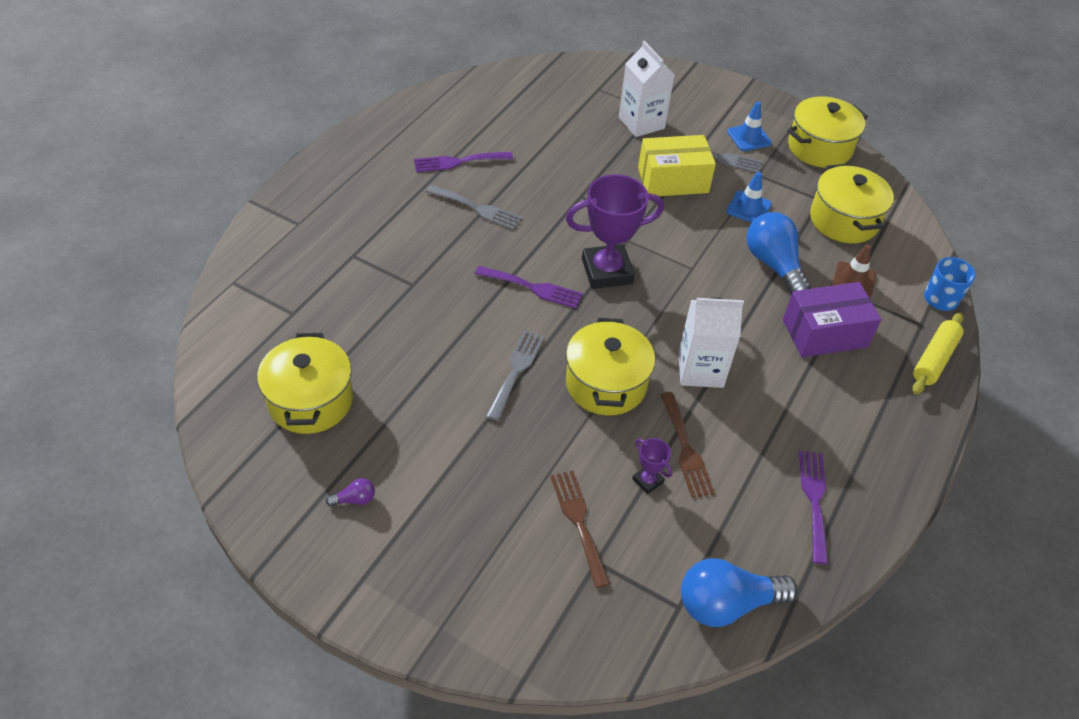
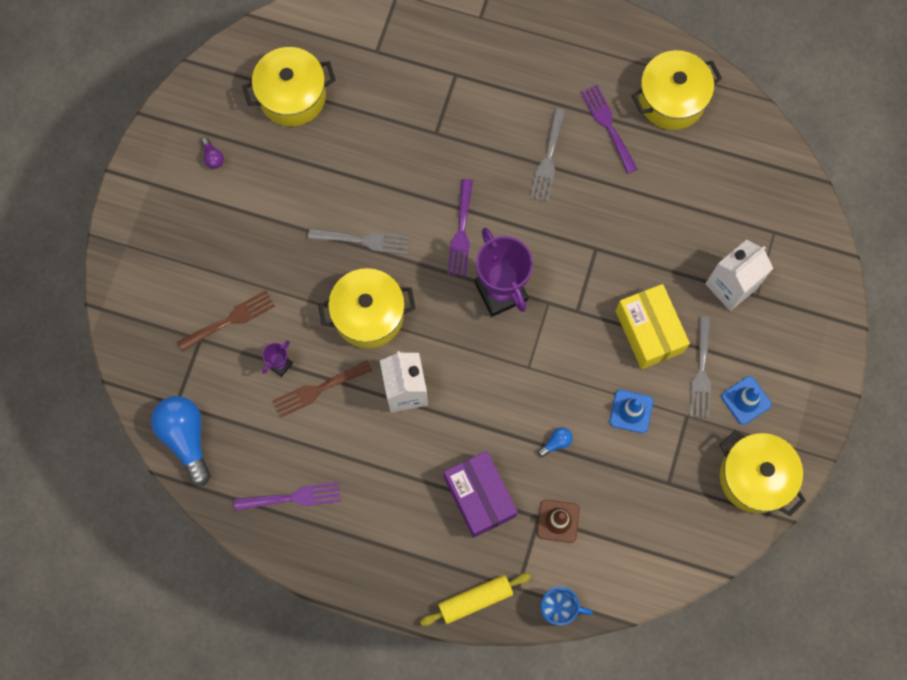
camera: 80 degrees right, 25 degrees up
blue light bulb [747,212,811,295] -> blue light bulb [538,427,573,457], size x0.43
yellow pot [810,164,894,243] -> yellow pot moved to [631,50,722,130]
yellow rolling pin [912,312,964,395] -> yellow rolling pin turned 45 degrees counterclockwise [420,573,531,626]

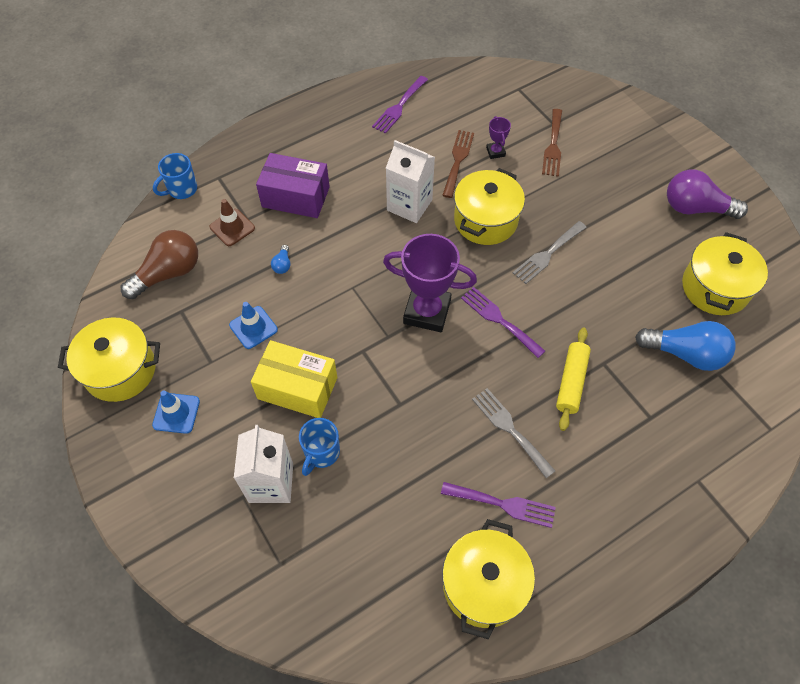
camera: 130 degrees right, 15 degrees down
blue light bulb [151,396,210,486] -> blue light bulb moved to [635,321,736,371]
purple light bulb [201,137,224,169] -> purple light bulb [667,169,748,219], size x2.35
yellow rolling pin [420,573,531,626] -> yellow rolling pin moved to [556,328,591,431]
grey fork [690,316,711,418] -> none
none -> brown light bulb [121,230,198,299]
none -> blue mug [299,418,340,476]

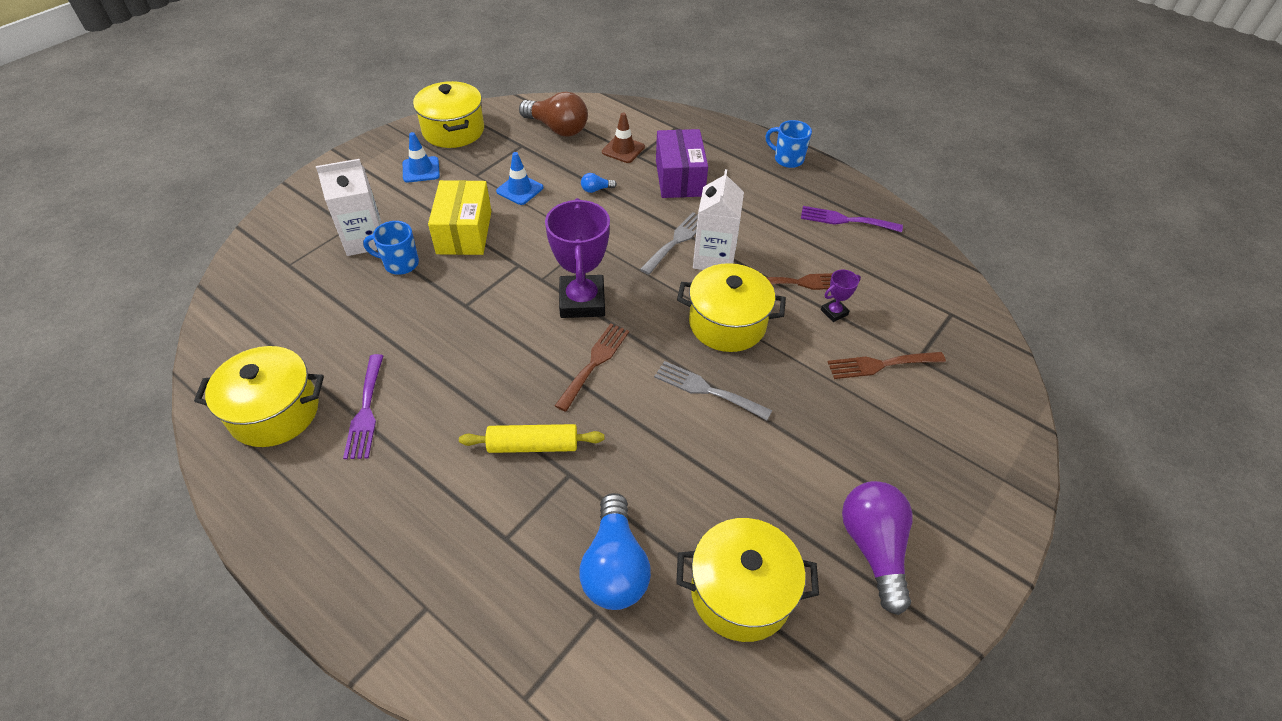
camera: 70 degrees right, 10 degrees down
blue mug [153,153,197,199] -> blue mug moved to [765,120,812,168]
purple fork [461,287,545,358] -> brown fork [555,324,629,412]
grey fork [472,388,555,478] -> grey fork moved to [640,212,698,275]

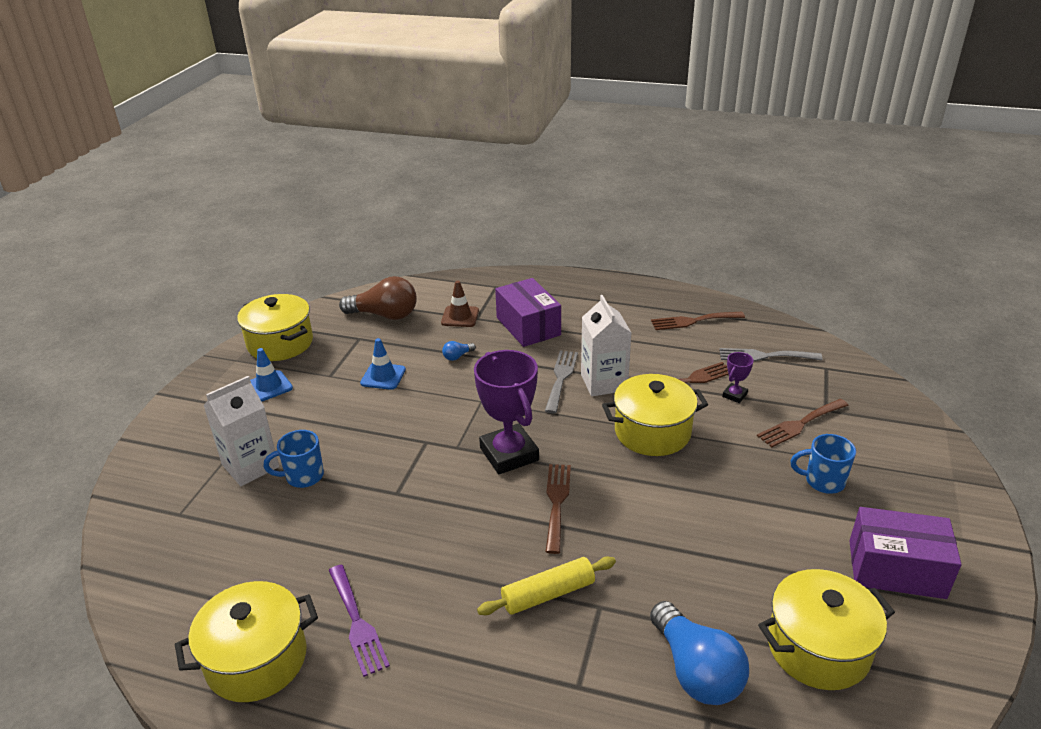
camera: 20 degrees left, 15 degrees down
yellow box [428,180,491,255] -> none
grey fork [654,361,772,421] -> grey fork moved to [719,348,823,361]
blue mug [765,120,812,168] -> blue mug moved to [790,434,856,494]
purple fork [801,206,903,232] -> brown fork [651,312,745,330]
purple light bulb [842,481,913,615] -> purple box [849,507,962,599]

